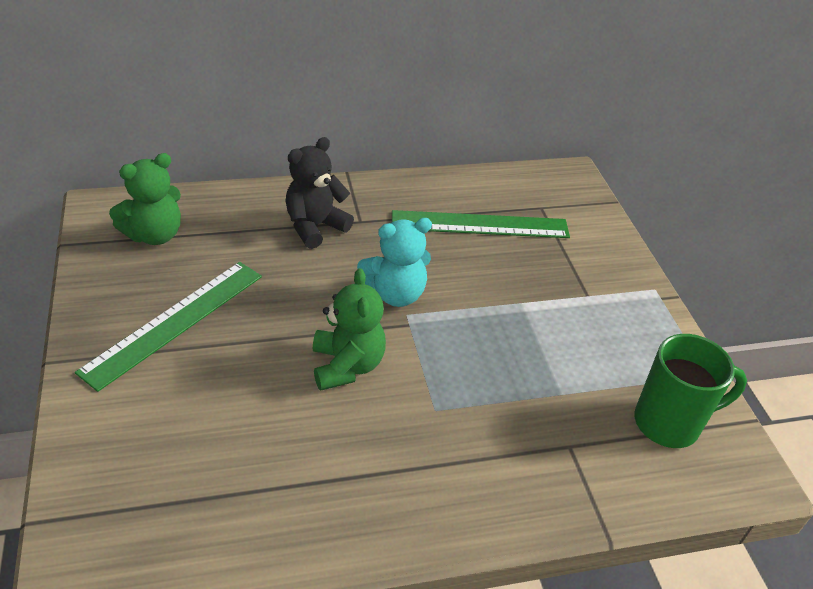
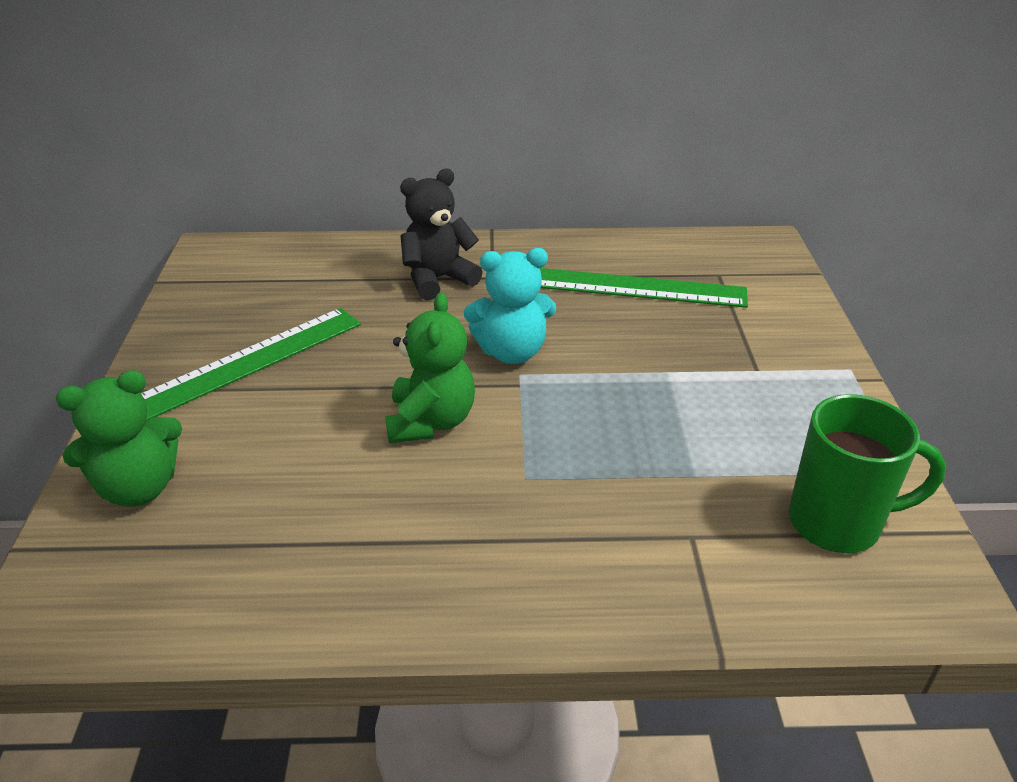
camera: 15 degrees right, 5 degrees down
green teddy bear [109,153,181,245] -> green teddy bear moved to [56,370,182,507]

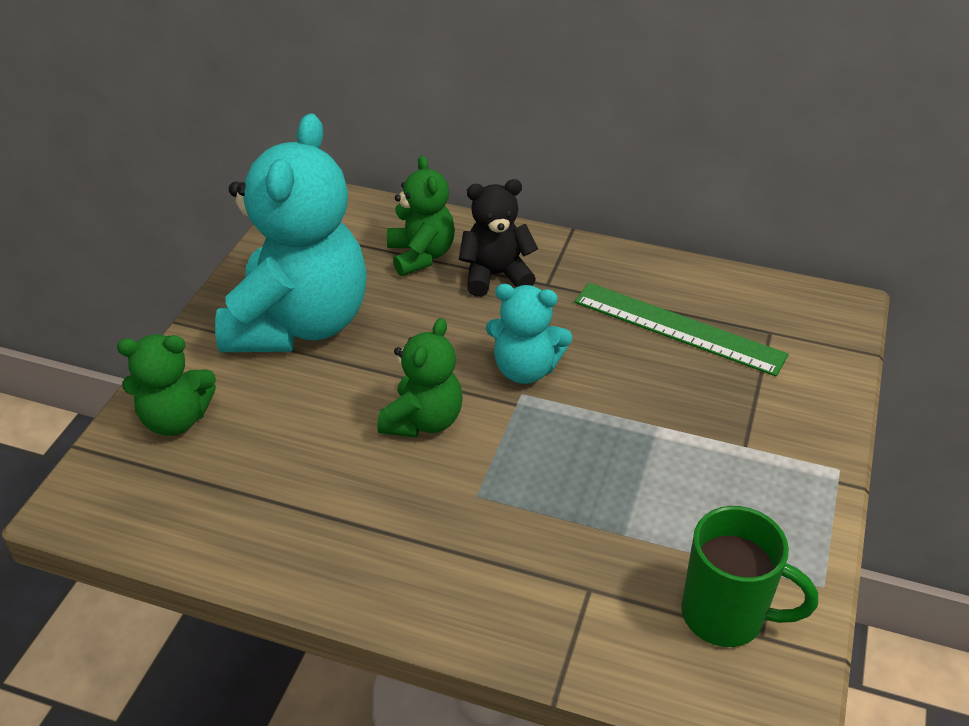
camera: 20 degrees right, 5 degrees up
green ruler [141,308,361,421] -> turquoise teddy bear [215,113,367,352]
none -> green teddy bear [387,155,455,276]

